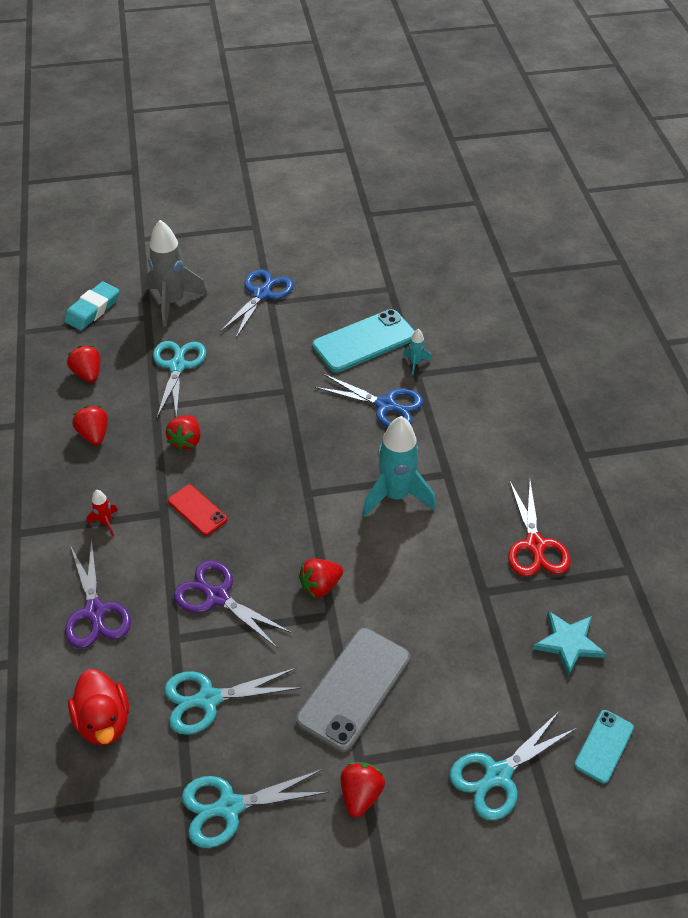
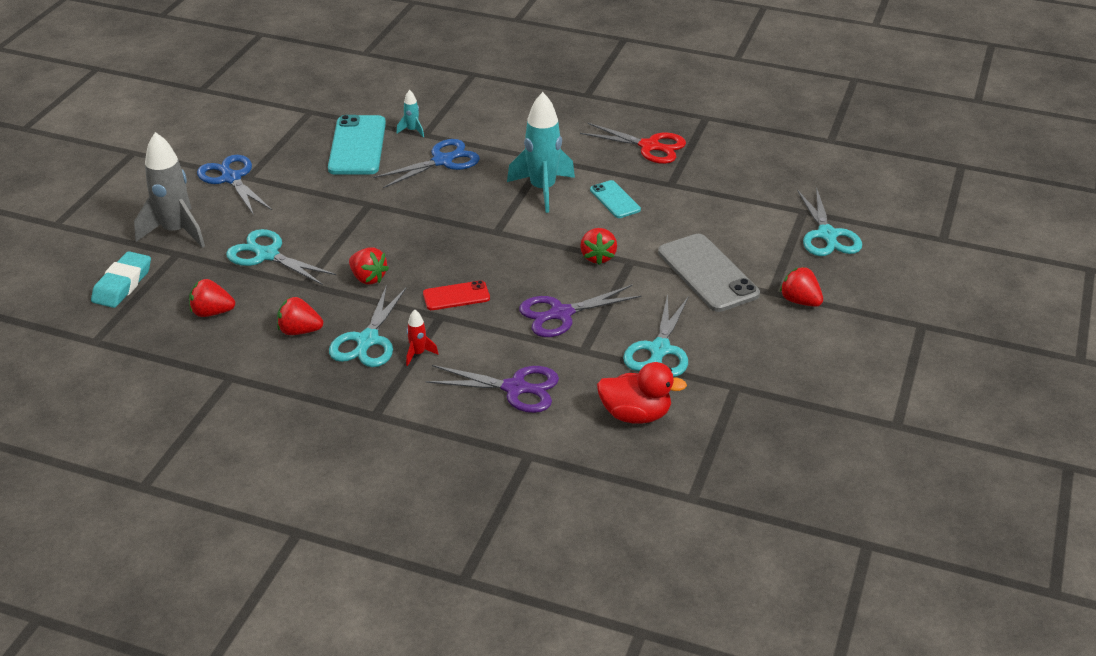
camera: 60 degrees left, 10 degrees down
turquoise eraser [64,281,119,331] -> turquoise eraser turned 45 degrees clockwise [91,251,151,308]
turquoise scissors [182,769,329,848] -> turquoise scissors moved to [329,285,407,367]
turquoise star [533,611,606,676] -> none
turquoise phone [574,710,634,784] -> turquoise phone moved to [590,180,641,218]

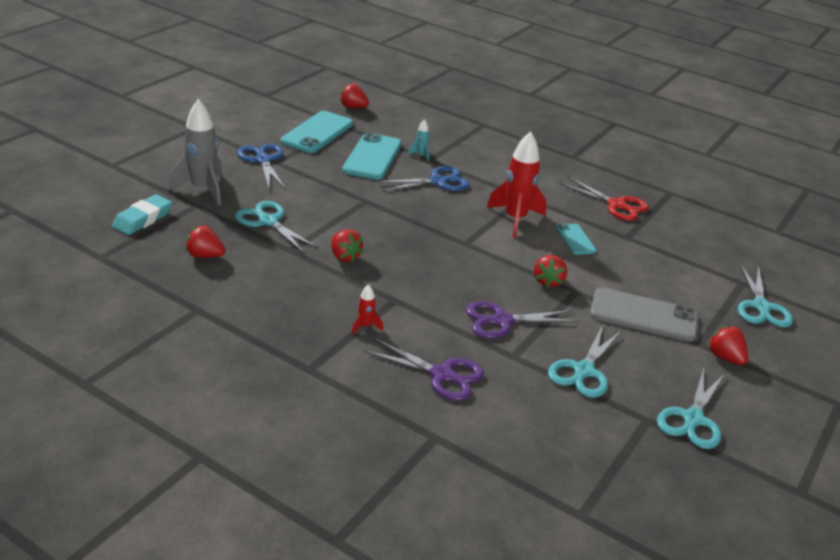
camera: 10 degrees right, 5 degrees down
red strawberry [277,297,323,335] -> red strawberry moved to [340,83,369,108]
turquoise scissors [329,285,407,367] -> turquoise scissors moved to [657,368,725,449]
red phone [423,280,490,310] -> none
turquoise rocket [507,92,575,213] -> red rocket [487,131,546,238]
red duck [597,362,687,424] -> none
grey phone [658,234,760,312] -> grey phone turned 60 degrees counterclockwise [590,287,698,342]
none -> turquoise phone [281,111,353,153]

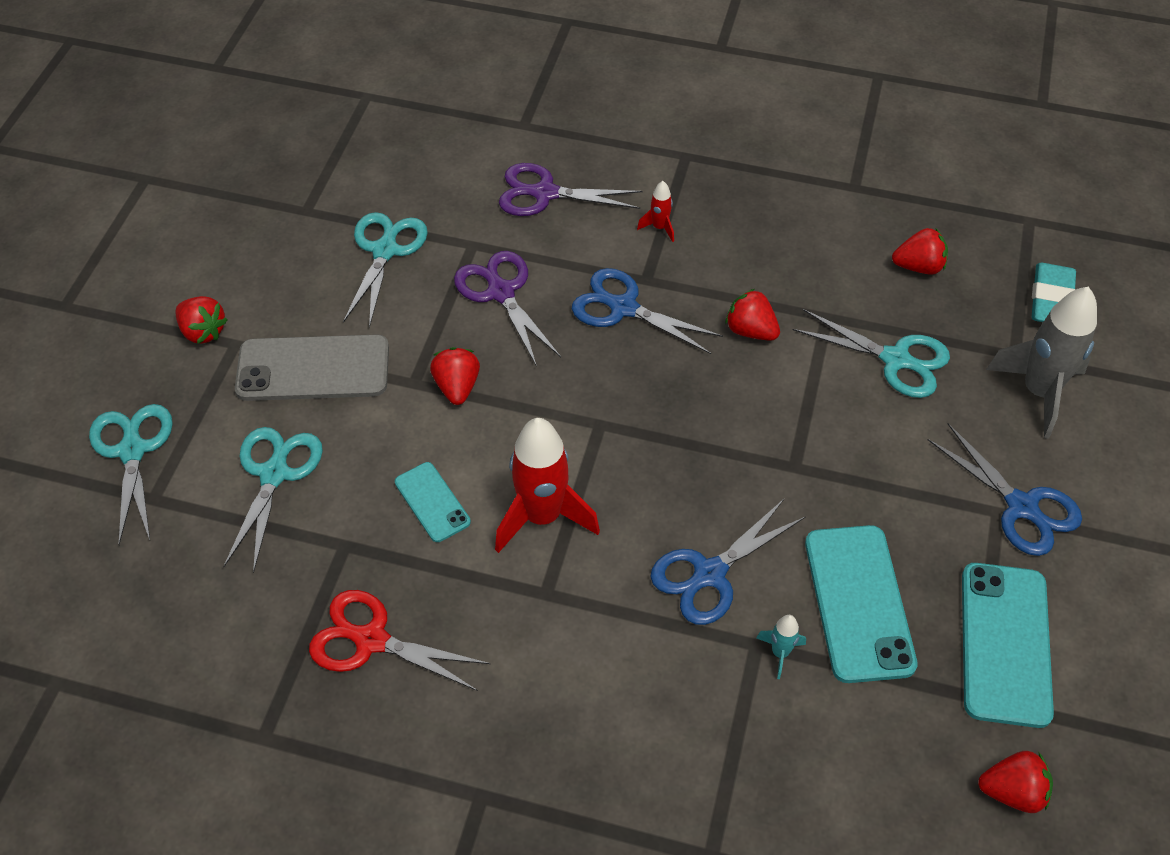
camera: 165 degrees right, 20 degrees up
purple scissors [466,301,579,338] -> purple scissors turned 90 degrees counterclockwise [454,251,561,367]
turquoise scissors [657,368,725,449] -> turquoise scissors moved to [223,427,323,573]
none -> blue scissors [572,268,723,354]

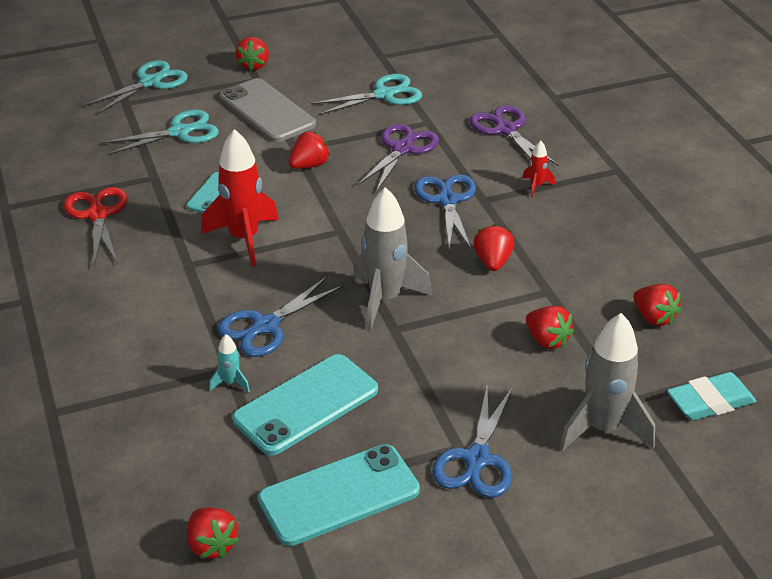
camera: 55 degrees right, 15 degrees down
blue scissors [651,499,805,625] -> blue scissors turned 60 degrees counterclockwise [218,276,343,357]
turquoise scissors [793,309,950,398] -> red strawberry [526,306,574,349]
none -> grey rocket [354,187,433,330]

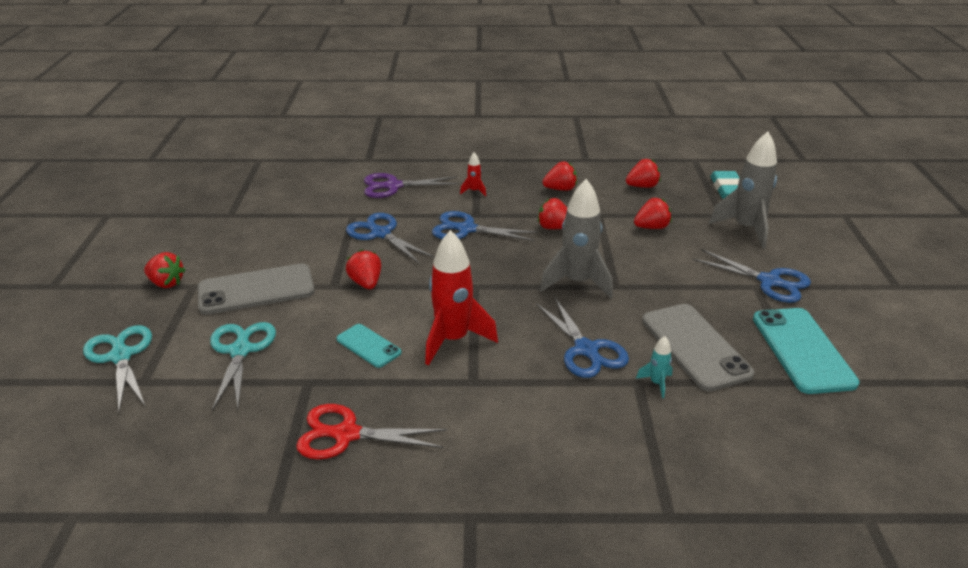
camera: 70 degrees left, 5 degrees down
red strawberry [187,508,239,559] -> red strawberry moved to [542,161,577,191]
turquoise phone [232,354,378,455] -> grey phone [642,304,755,391]
turquoise scissors [311,74,422,115] -> none
purple scissors [357,124,439,192] -> blue scissors [346,213,434,263]

